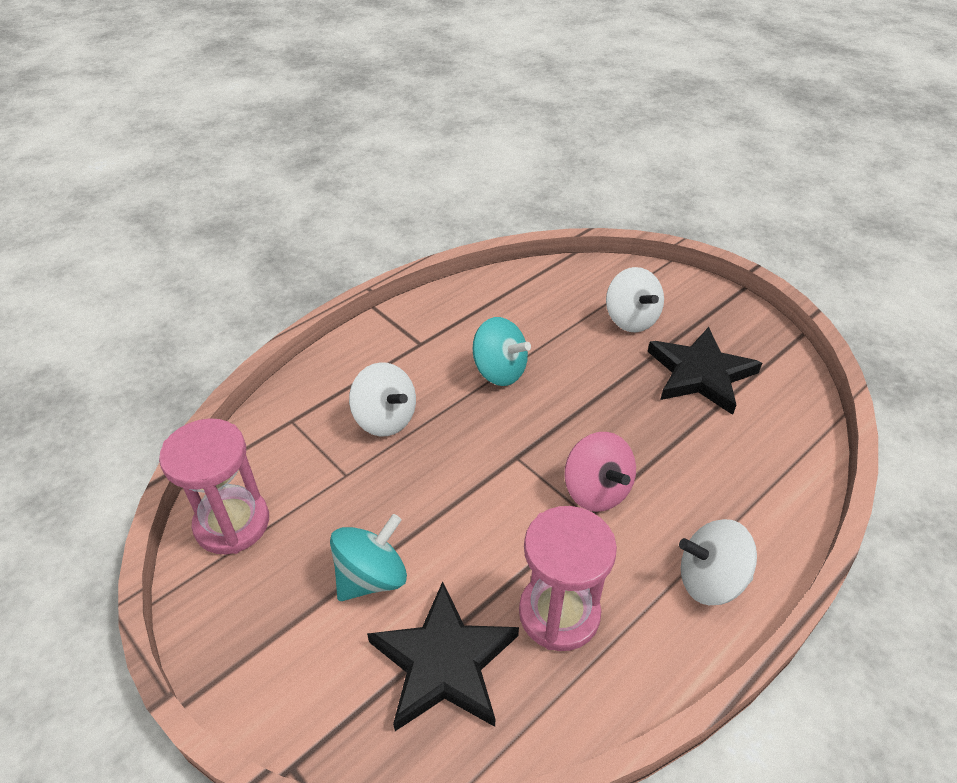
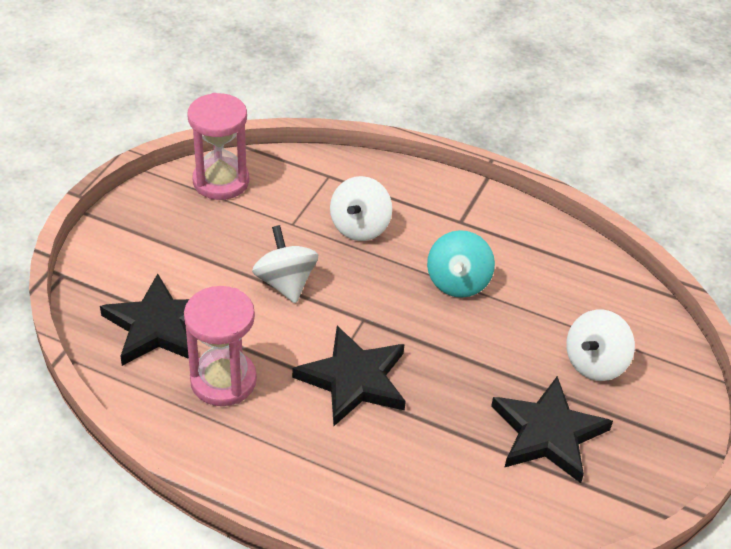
camera: 65 degrees right, 0 degrees up
turquoise spinning top [330,514,407,601] -> none
pink spinning top [565,432,636,512] -> black star [292,326,406,426]
white spinning top [679,519,757,605] -> white spinning top moved to [252,225,318,303]

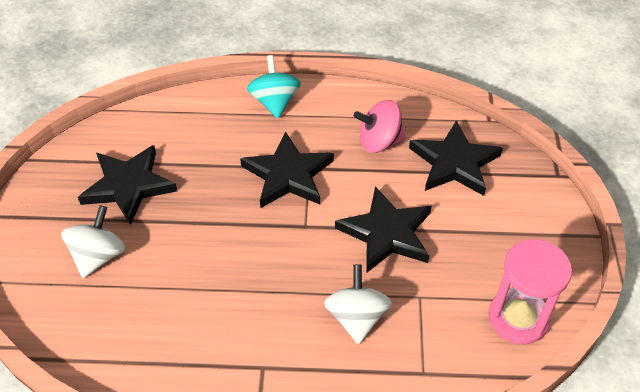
camera: 160 degrees right, 5 degrees up
pink hourglass [184,286,257,406] -> pink spinning top [354,100,406,153]
white spinning top [252,225,318,303] -> black star [335,186,432,273]
turquoise spinning top [427,230,495,298] -> turquoise spinning top moved to [247,55,301,119]

